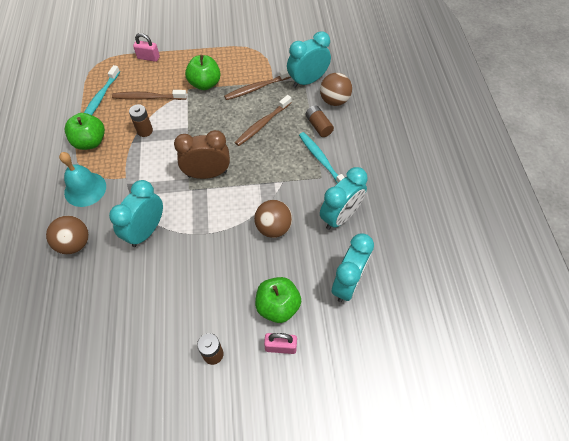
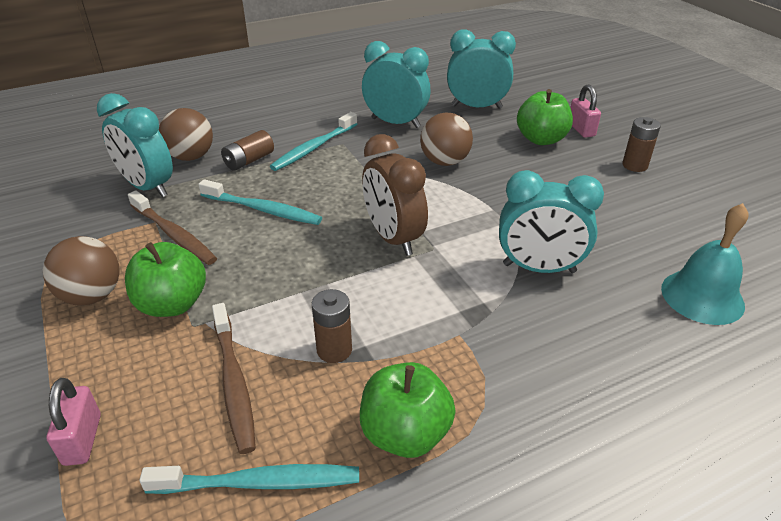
camera: 110 degrees left, 20 degrees down
brown ball [46,216,89,254] -> brown ball moved to [43,236,120,306]
turquoise bell [59,152,106,207] -> turquoise bell moved to [661,203,748,325]
brown toothbrush [235,95,292,146] -> turquoise toothbrush [198,179,322,225]

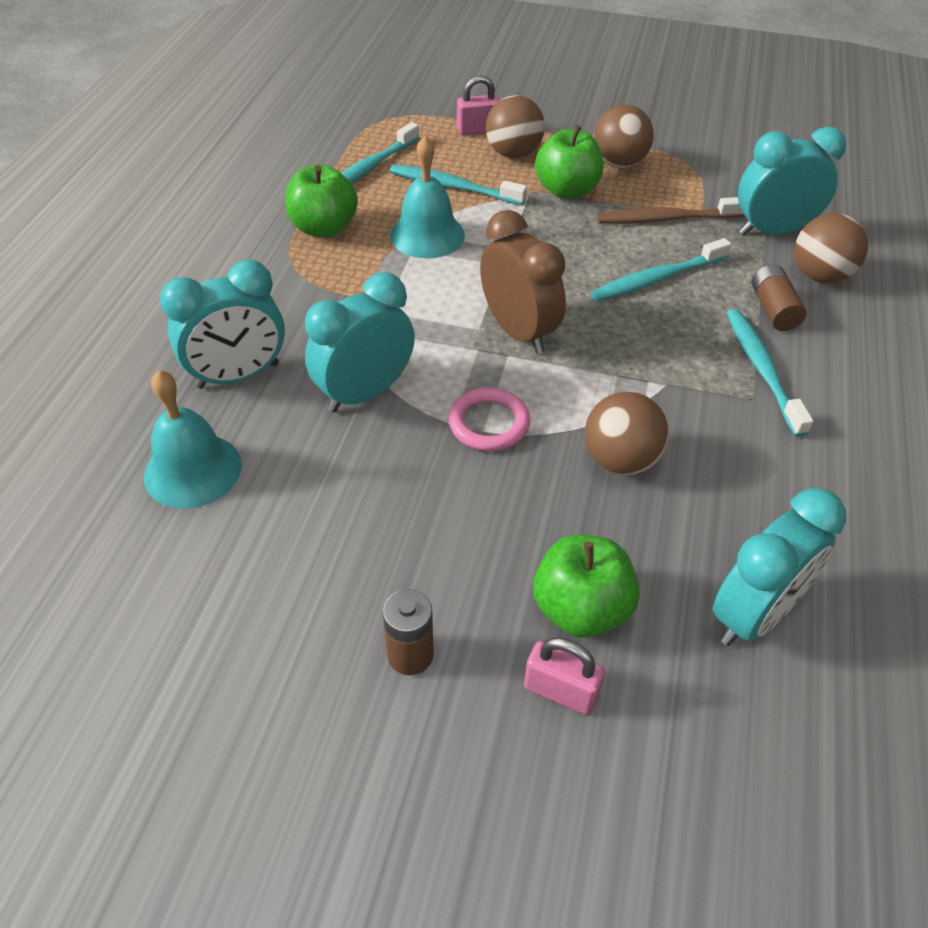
camera: 130 degrees right, 10 degrees up
pink padlock [47,378,101,466] -> pink padlock turned 45 degrees counterclockwise [457,76,500,135]
brown toothbrush [212,303,256,454] -> turquoise toothbrush [390,164,527,205]
brown battery [312,289,352,363] -> turquoise bell [390,136,465,258]
turquoise clock [362,41,431,128] -> turquoise clock moved to [160,260,285,389]
brown clock [362,134,428,256] -> brown clock turned 45 degrees clockwise [480,210,566,354]
none -> pink ring [449,388,530,451]
none -> brown ball [486,95,545,158]

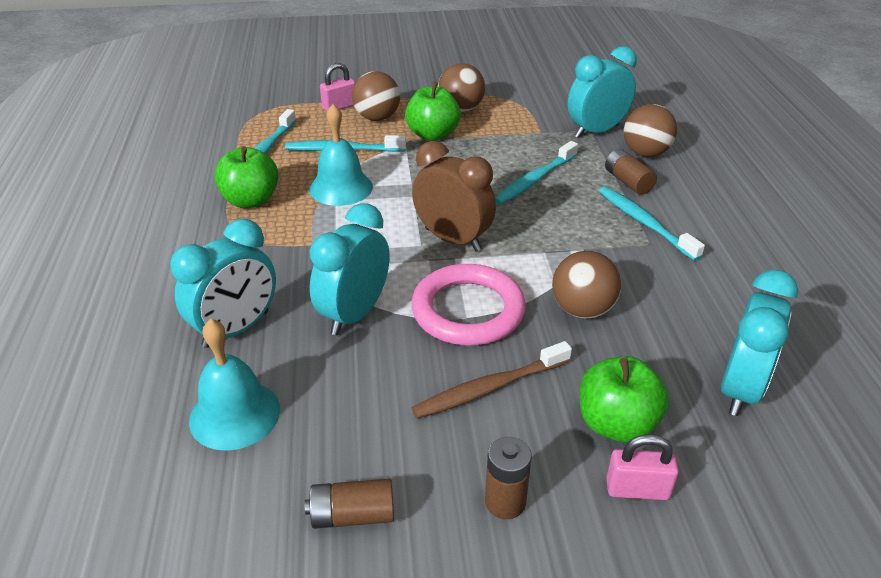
camera: 20 degrees left, 10 degrees down
pink ring [449,388,530,451] -> pink ring [411,264,526,346], size x1.64
brown toothbrush [597,197,744,224] -> brown toothbrush moved to [412,341,572,419]
none -> brown battery [305,479,394,529]

